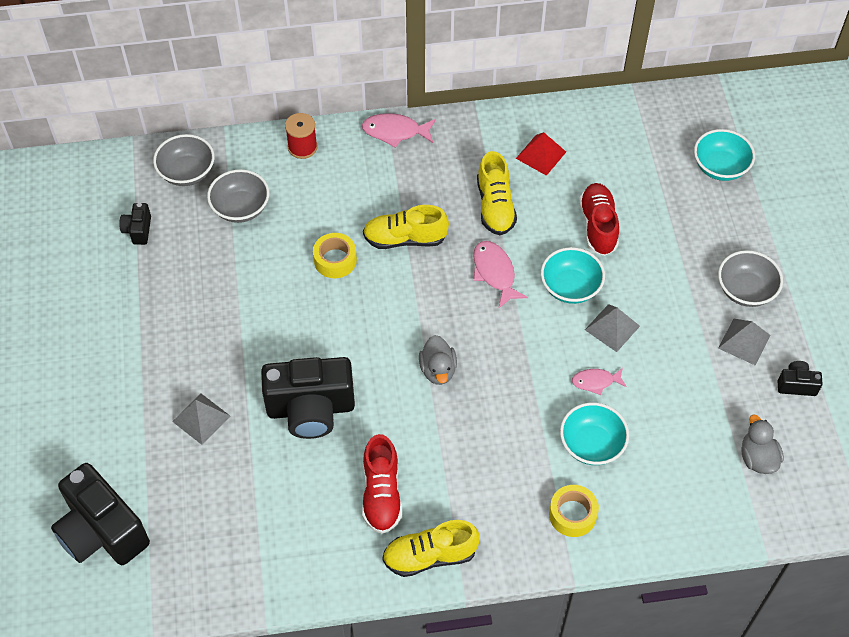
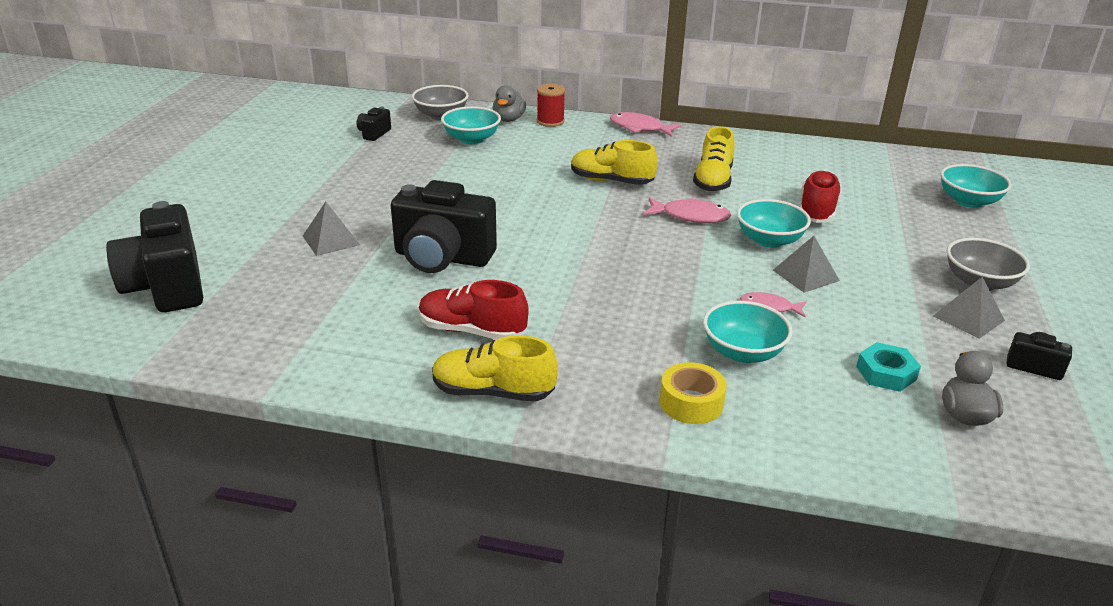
camera: 20 degrees right, 25 degrees down
grey bowl [207,169,269,223] -> turquoise bowl [441,106,501,144]
yellow tape [313,233,357,278] -> none
red shoe [362,434,402,534] -> red shoe turned 90 degrees clockwise [419,280,529,340]
grey duck [419,335,457,385] -> grey duck moved to [493,85,526,122]
pink fish [473,241,528,309] -> pink fish turned 105 degrees clockwise [644,198,731,223]
red pyramid [516,132,566,176] -> none
none -> turquoise nut [856,342,921,392]

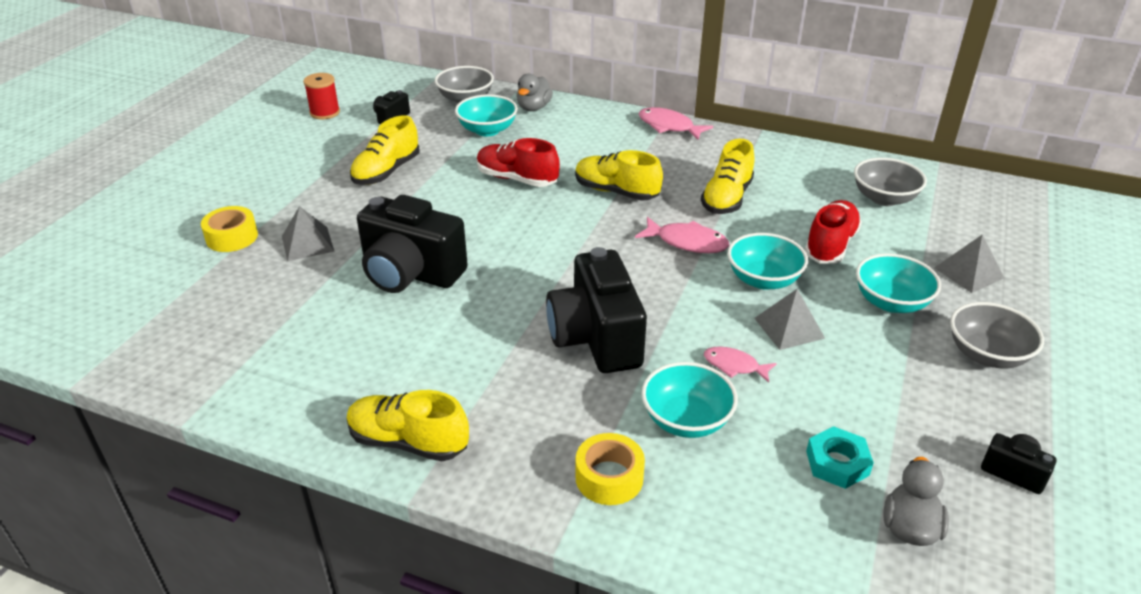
camera: 10 degrees right, 5 degrees up
black camera [106,201,203,312] -> black camera moved to [546,247,647,373]
red shoe [419,280,529,340] -> red shoe moved to [477,138,560,187]
red spool [537,84,565,127] -> red spool moved to [303,73,340,119]
grey pyramid [933,277,1005,339] -> grey pyramid moved to [934,235,1004,293]
turquoise bowl [940,164,1012,208] -> turquoise bowl moved to [856,253,941,313]
none -> yellow tape [201,206,258,252]
none -> yellow shoe [350,115,420,185]
none -> grey bowl [854,158,927,206]

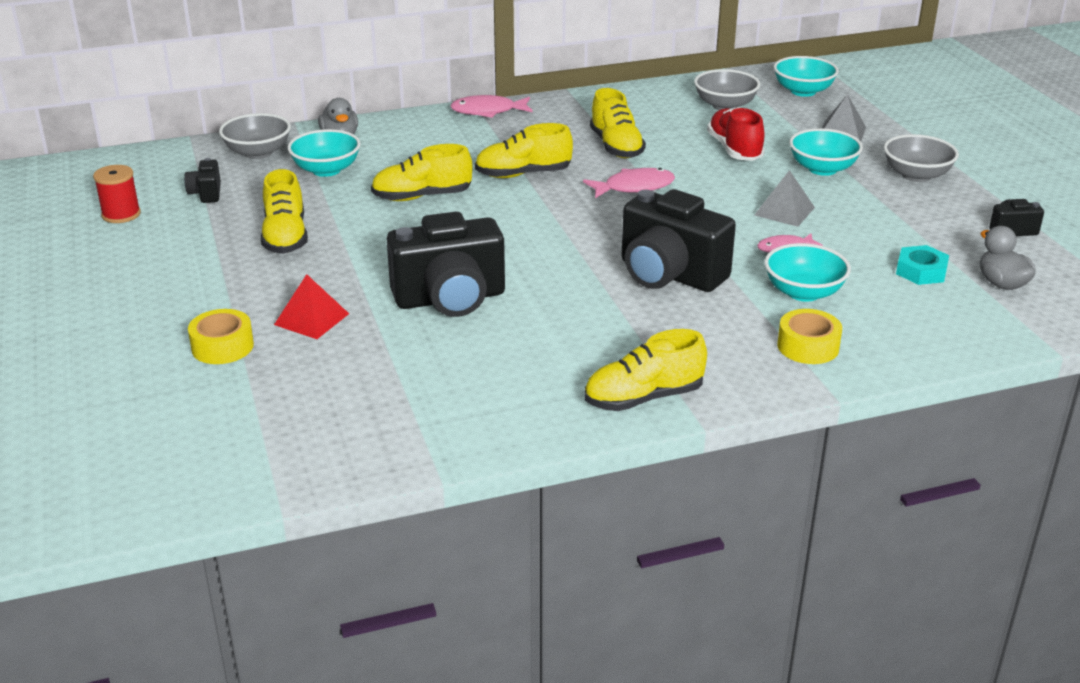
camera: 40 degrees left, 5 degrees down
grey pyramid [282,206,335,261] -> red pyramid [274,274,349,339]
red shoe [477,138,560,187] -> yellow shoe [371,144,473,201]
turquoise bowl [728,233,808,290] -> turquoise bowl moved to [774,56,839,97]

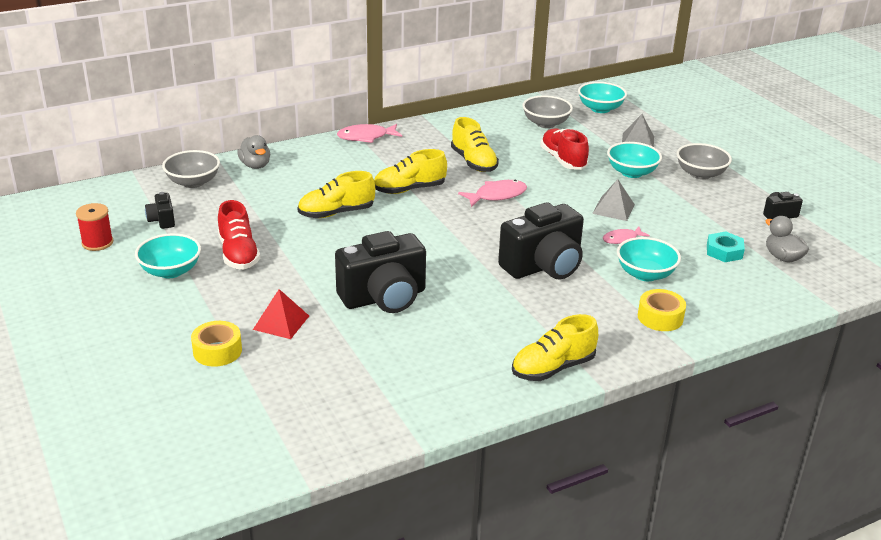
camera: 10 degrees left, 0 degrees up
yellow shoe [261,169,308,254] -> red shoe [218,200,260,269]
turquoise bowl [287,129,361,177] -> turquoise bowl moved to [135,233,201,278]
black camera [622,189,736,292] -> black camera turned 60 degrees counterclockwise [498,202,584,280]

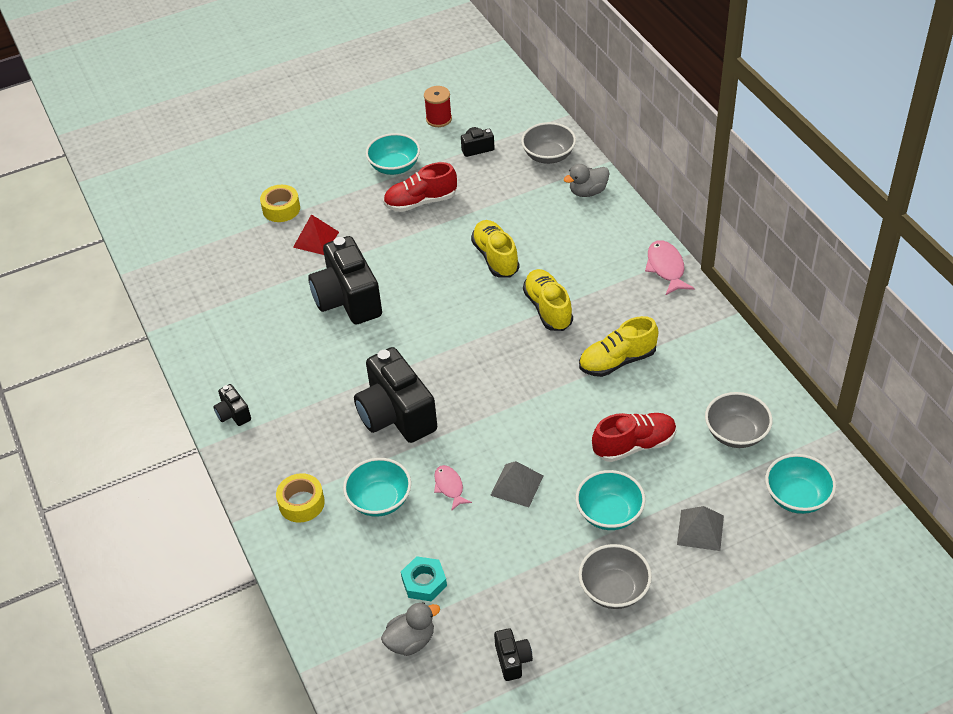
camera: 95 degrees right, 15 degrees up
pink fish [458,180,527,207] -> none
yellow shoe [512,314,598,381] -> black camera [213,384,251,426]

